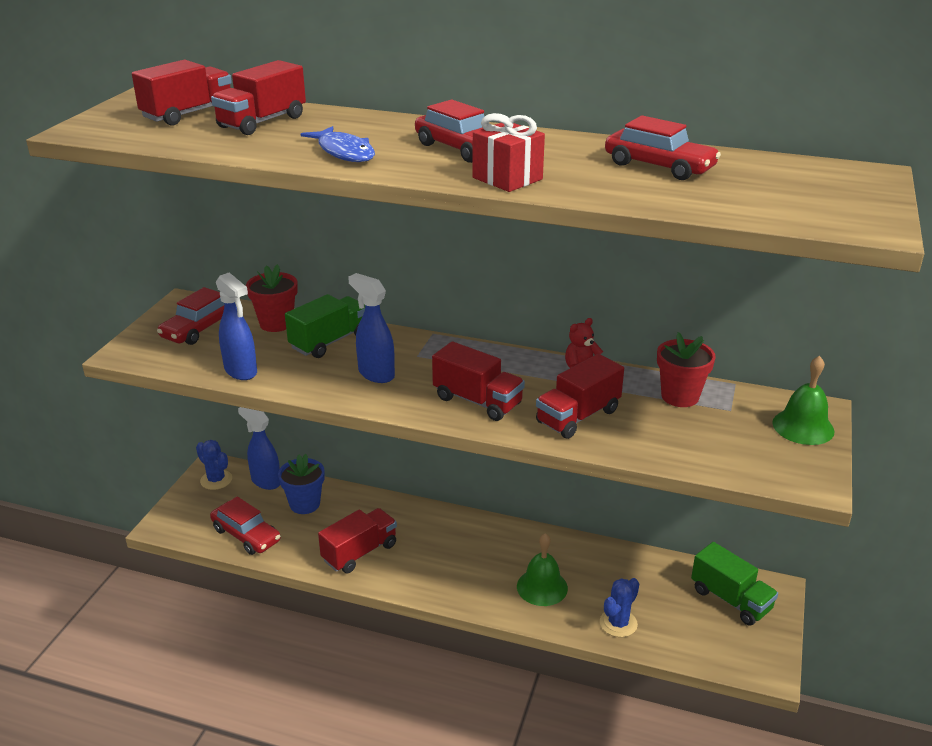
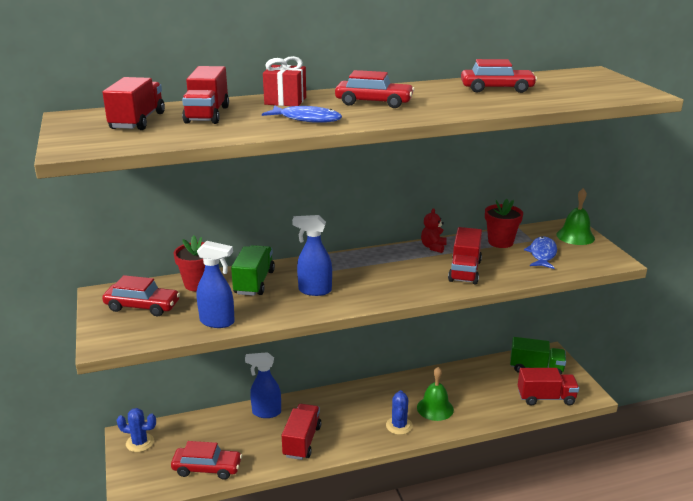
camera: 35 degrees left, 5 degrees down
red car [157,287,224,345] -> red car turned 75 degrees counterclockwise [102,275,180,316]
blue spray bottle [238,407,280,490] -> blue spray bottle moved to [245,352,281,418]
blue flower pot [278,454,325,514] -> none
red truck [432,341,525,421] -> red truck moved to [518,368,579,406]
red gift [472,113,545,192] -> red gift moved to [263,56,306,106]
blue cactus [600,578,639,637] -> blue cactus moved to [386,390,413,435]
none -> blue fish [524,237,557,269]

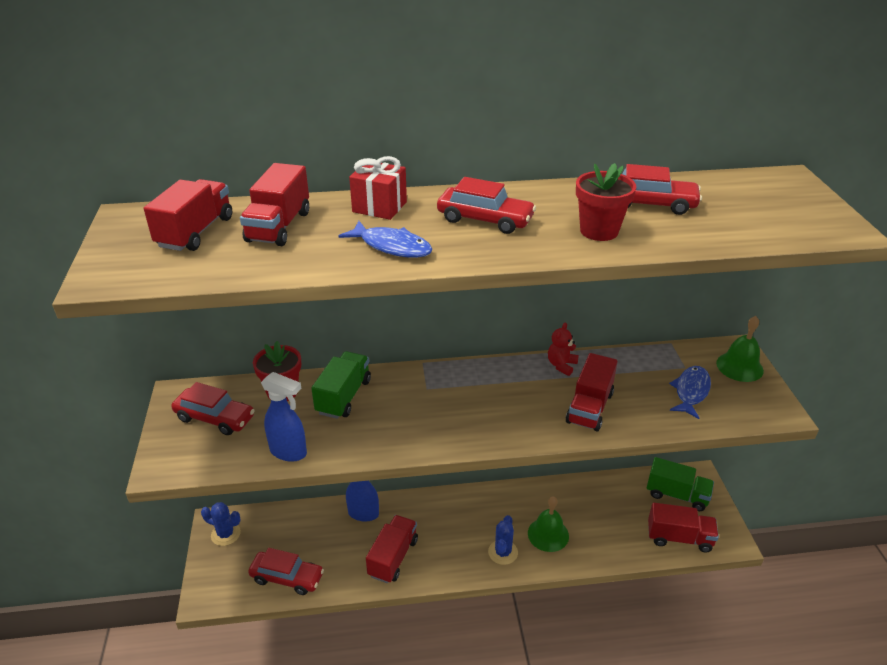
camera: 10 degrees right, 10 degrees up
blue spray bottle [292,215,332,296] -> none
red flower pot [485,199,523,248] -> red flower pot moved to [576,163,636,241]

